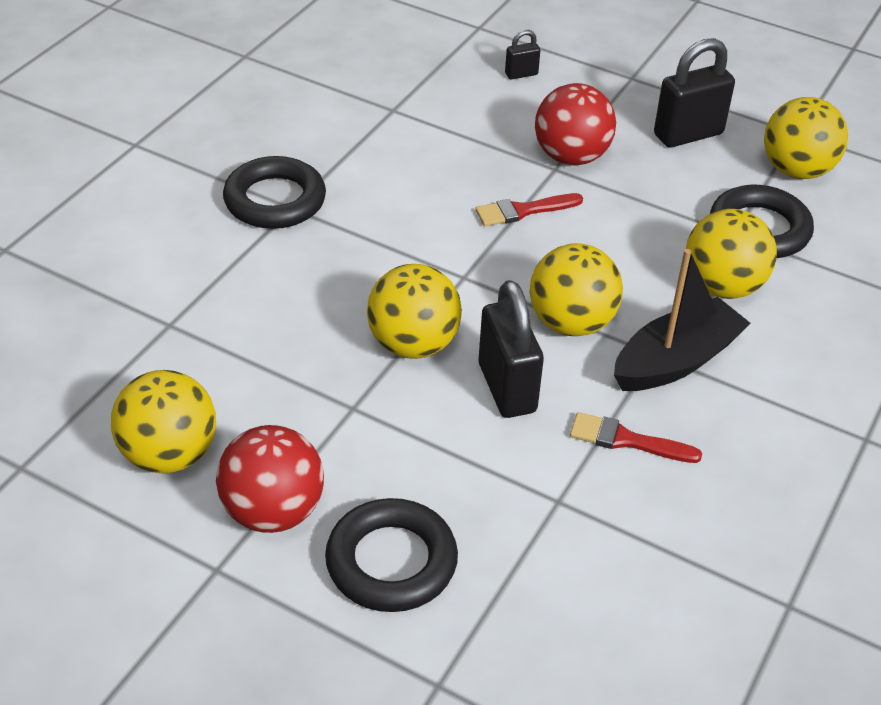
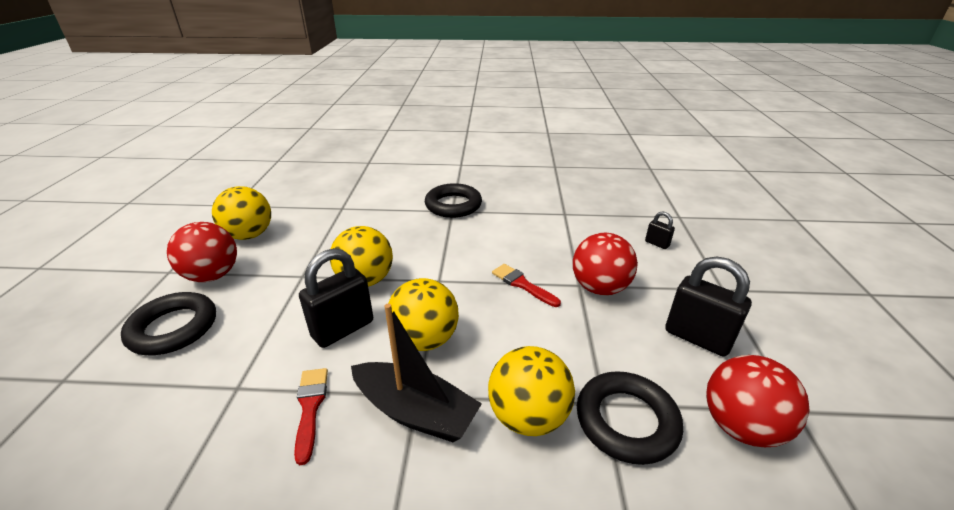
camera: 65 degrees right, 10 degrees down
yellow ball [764,97,848,179] -> red ball [706,355,810,447]

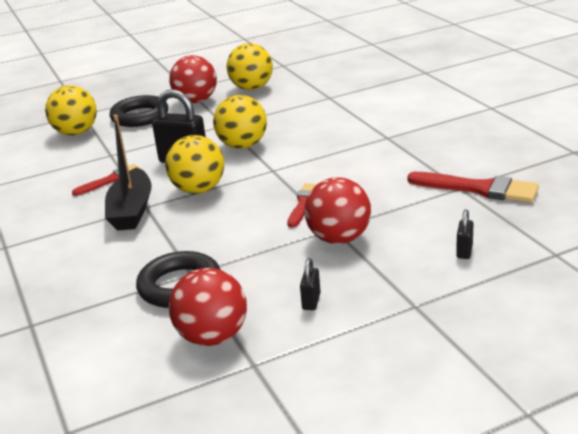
camera: 65 degrees right, 5 degrees down
black ring [425,183,482,218] -> none
yellow ball [488,346,575,436] -> yellow ball moved to [45,85,97,135]
black padlock [665,256,752,357] -> black padlock [300,258,321,310], size x0.49
none -> red brush [407,172,539,203]

